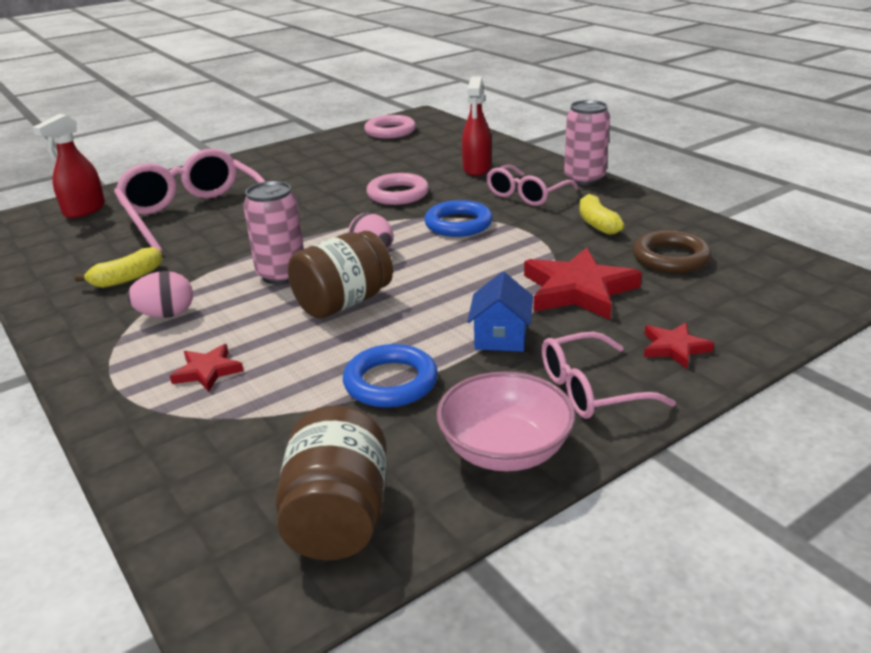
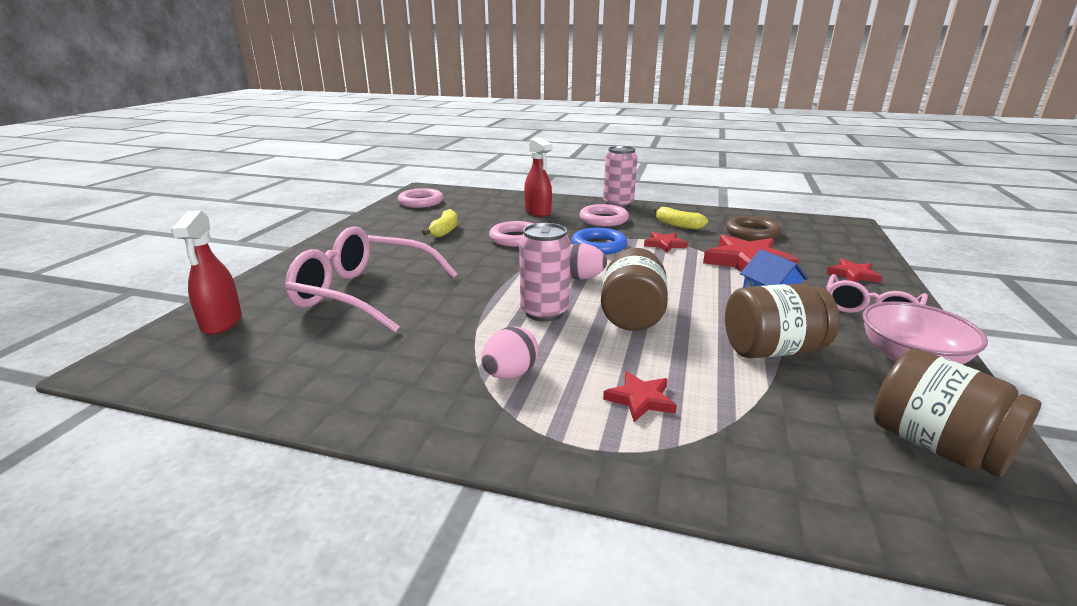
camera: 40 degrees left, 5 degrees down
yellow banana [75,247,163,288] -> yellow banana moved to [422,209,458,238]
blue ring [343,344,438,408] -> brown jar [725,283,840,359]
pink glasses [486,164,579,206] -> pink ring [579,204,629,227]
none -> red star [644,232,688,253]

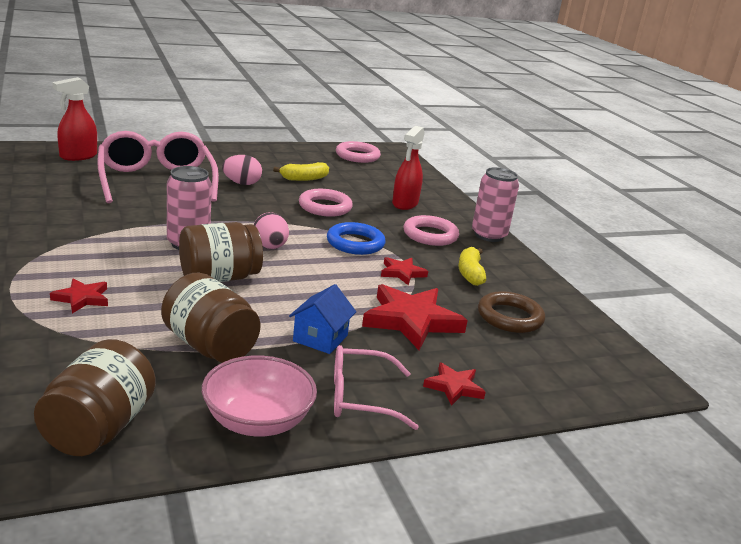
camera: 50 degrees right, 0 degrees up
pink egg [481,326,539,379] -> pink egg moved to [222,155,262,185]

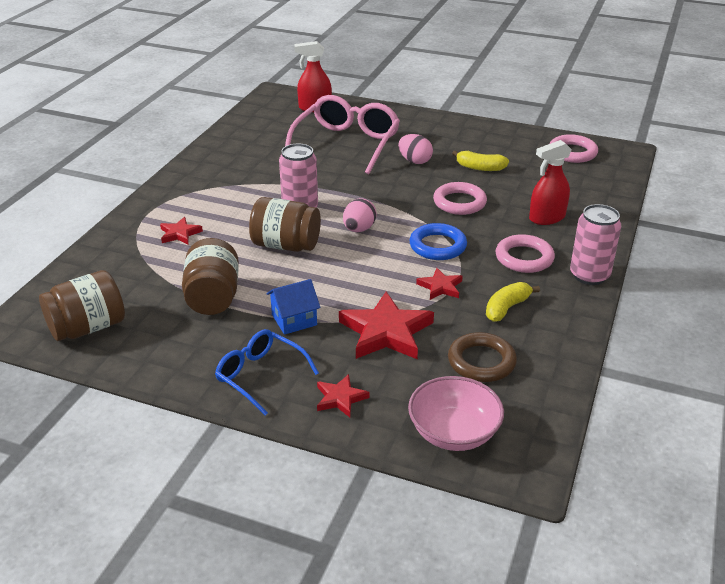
camera: 45 degrees right, 10 degrees up
pink bowl [202,356,317,437] -> pink bowl moved to [408,376,504,451]
pink glasses [334,345,419,430] -> blue glasses [215,329,319,415]

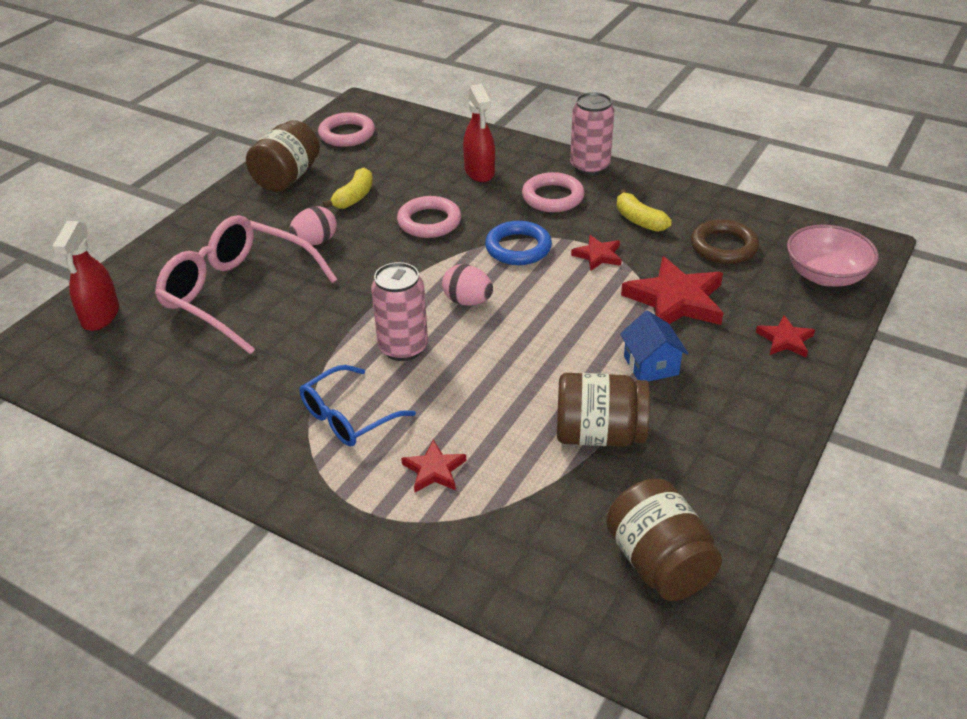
camera: 80 degrees left, 5 degrees up
blue glasses [215,329,319,415] -> blue glasses moved to [299,365,416,446]
brown jar [249,197,321,252] -> brown jar moved to [246,120,320,192]

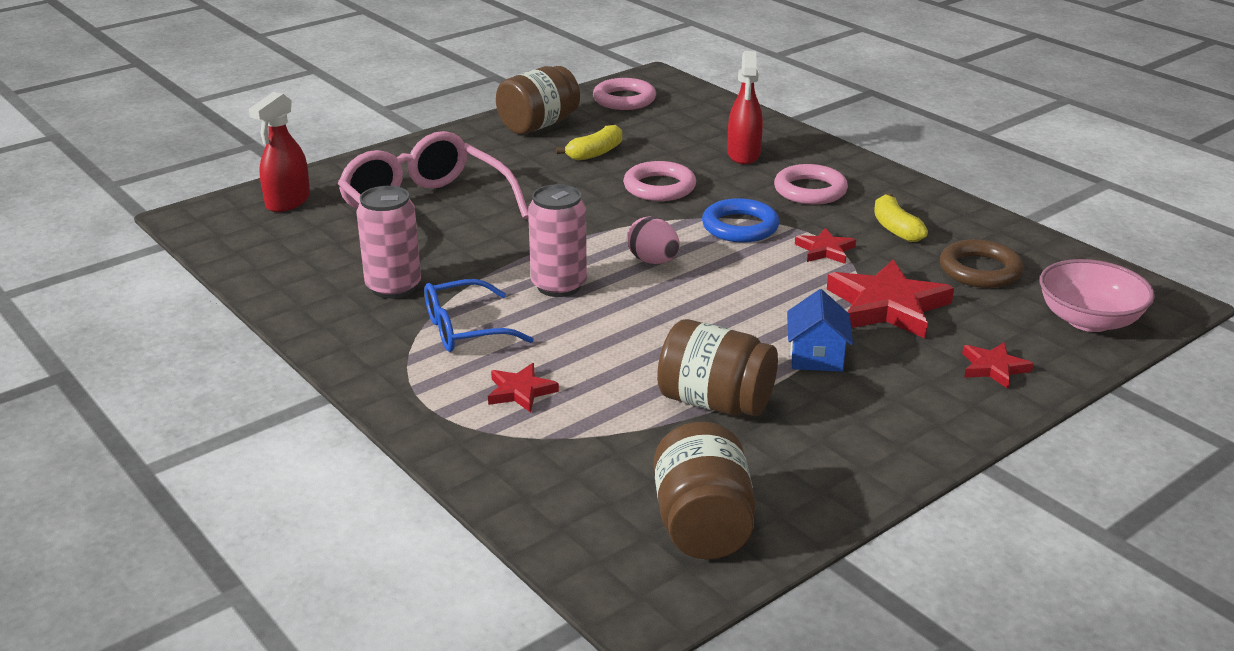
camera: 20 degrees right, 10 degrees down
pink egg [289,206,337,245] -> none
pink can [570,92,614,175] -> pink can moved to [357,186,421,299]

